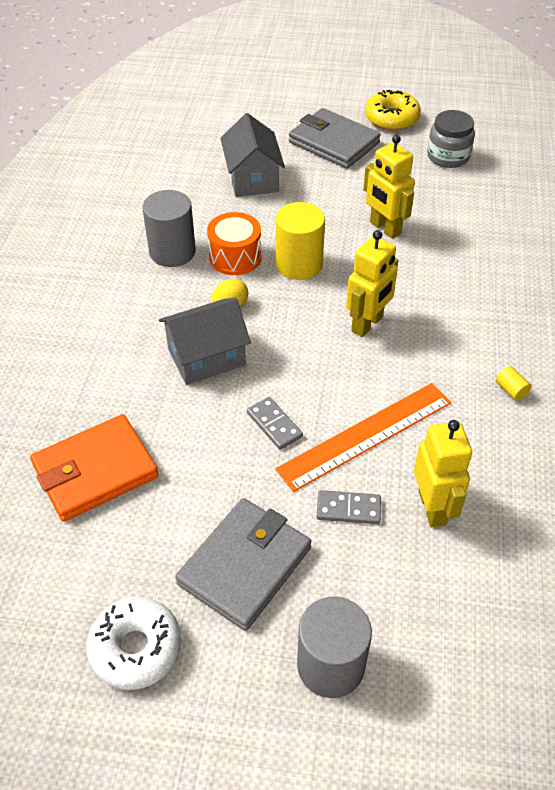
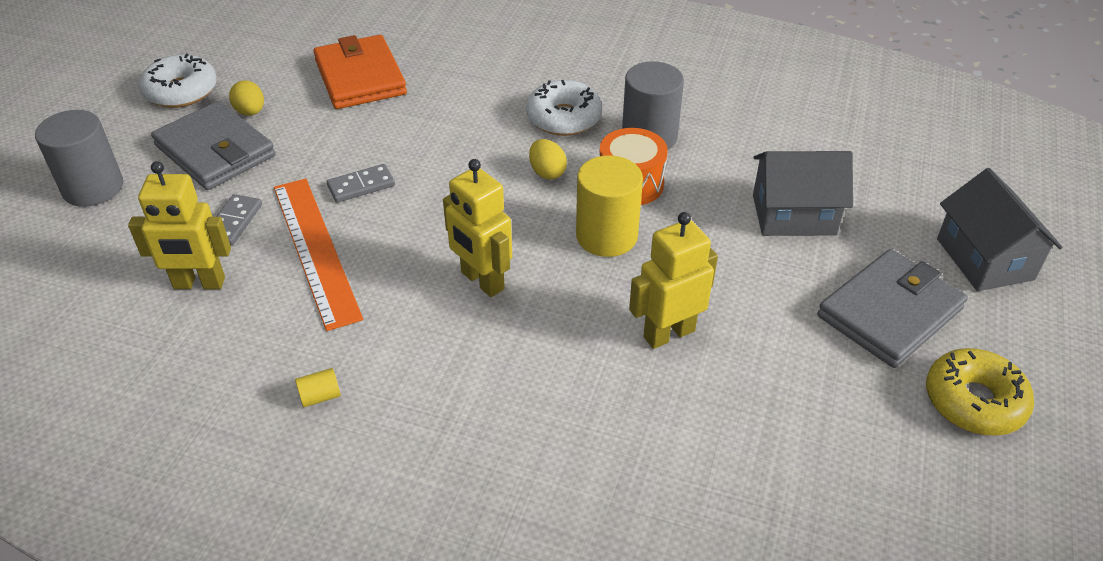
camera: 100 degrees right, 5 degrees down
grey house [159,298,251,385] -> grey house moved to [937,168,1063,291]
grey jar [427,110,475,168] -> none
none -> yellow egg [229,80,264,116]
none -> white donut [526,80,602,136]

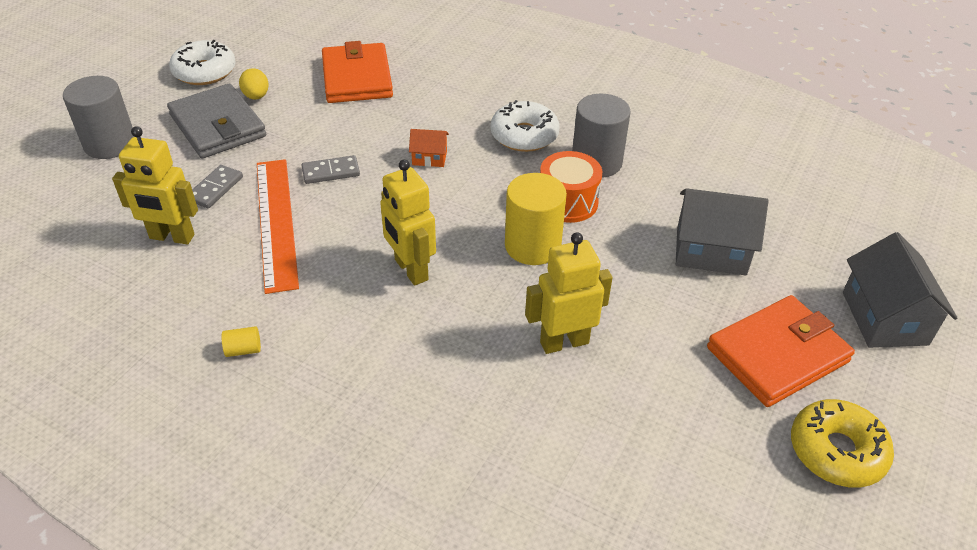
camera: 10 degrees right, 0 degrees up
yellow egg [529,139,567,180] -> none
grey wallet [817,249,968,368] -> orange wallet [707,295,855,407]
none -> orange house [409,129,449,167]

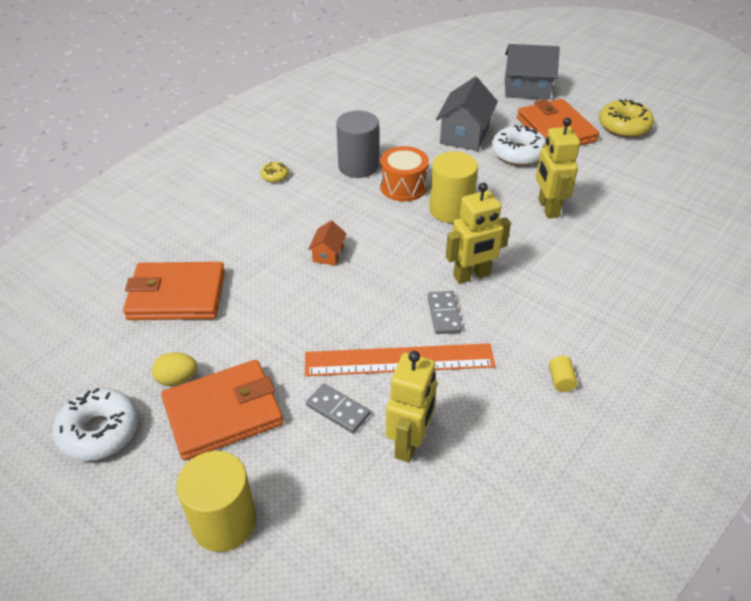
camera: 80 degrees left, 0 degrees up
grey cylinder [63,76,134,159] -> yellow cylinder [176,451,256,552]
grey wallet [167,84,266,158] -> orange wallet [161,360,283,461]
grey domino [302,155,360,184] -> grey domino moved to [428,291,462,334]
white donut [491,100,560,152] -> white donut moved to [491,125,546,166]
none -> yellow donut [260,162,289,183]

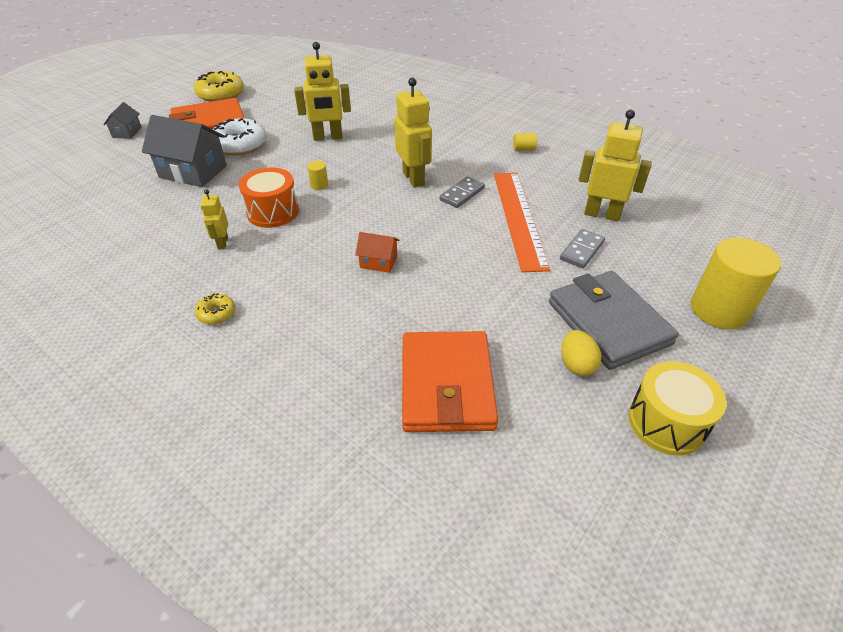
camera: 90 degrees left, 0 degrees up
white donut [53,388,139,461] -> yellow drum [628,361,726,456]
orange wallet [161,360,283,461] -> grey wallet [549,271,679,370]
grey cylinder [336,111,379,178] -> yellow robot [200,189,228,249]
grey domino [428,291,462,334] -> grey domino turned 45 degrees counterclockwise [440,176,485,208]
yellow cylinder [429,151,478,223] -> yellow cylinder [307,161,328,190], size x0.41
grey house [505,44,560,100] -> grey house [103,102,142,139], size x0.51

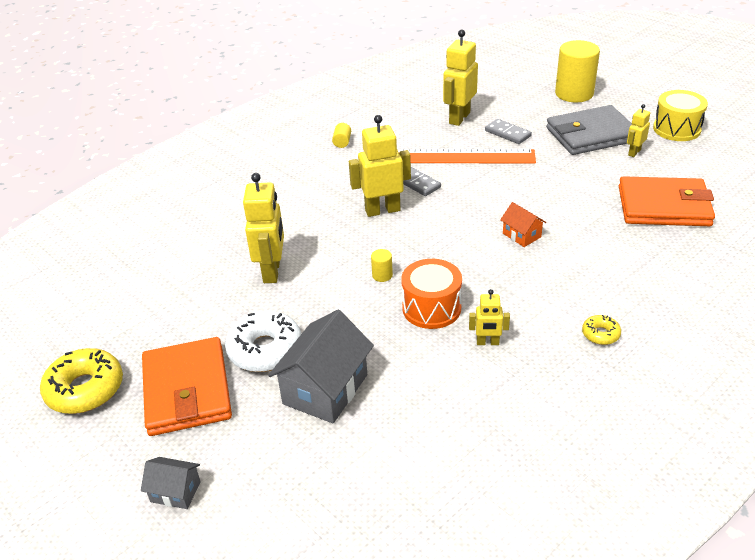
camera: 80 degrees left, 5 degrees down
orange house [355,232,399,273] -> orange house turned 60 degrees counterclockwise [500,202,546,247]
yellow egg [561,330,601,376] -> yellow robot [627,104,650,157]

